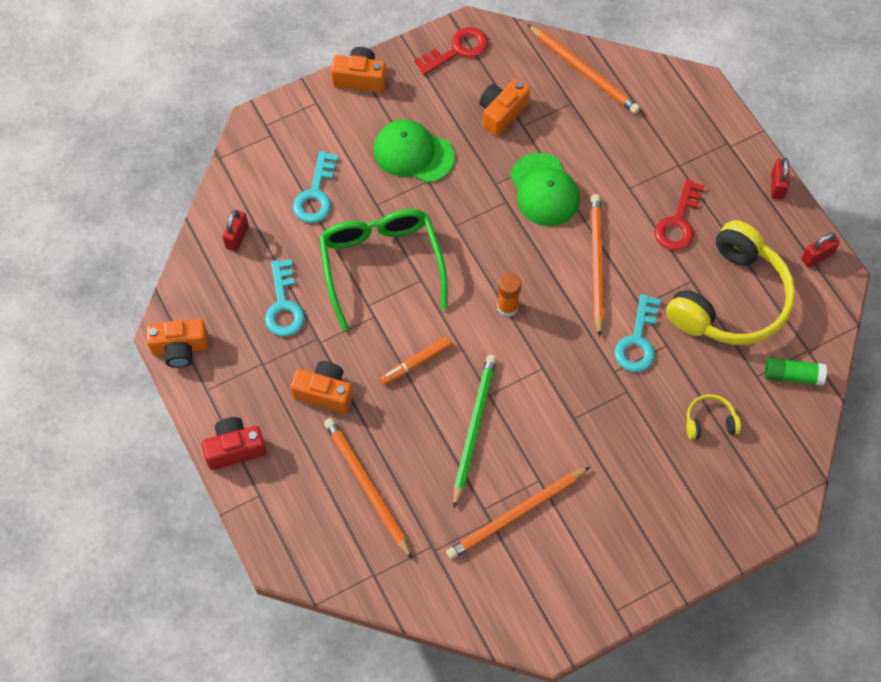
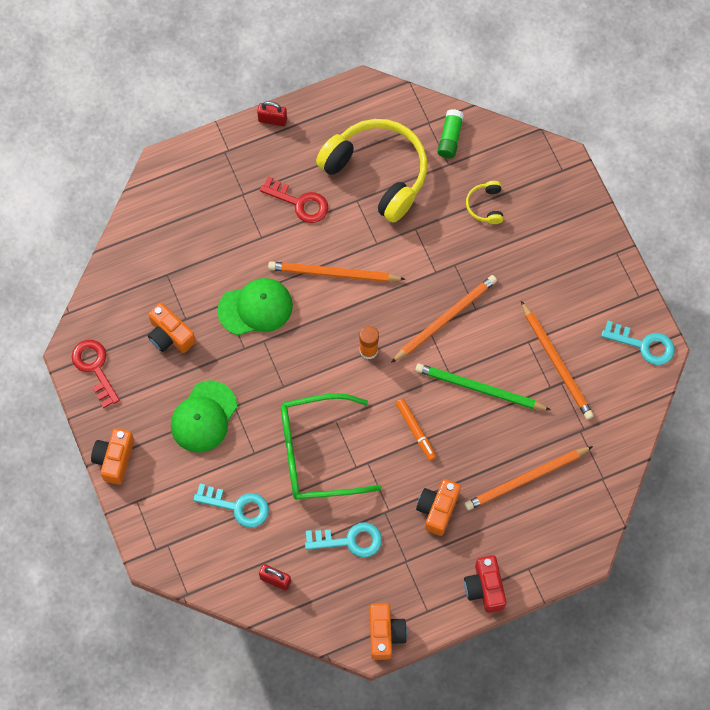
camera: 85 degrees left, 5 degrees up
orange pencil [527,24,640,114] -> orange pencil moved to [391,275,497,363]
turquoise key [614,294,661,372] -> turquoise key moved to [601,321,675,365]
red padlock [801,233,840,268] -> none

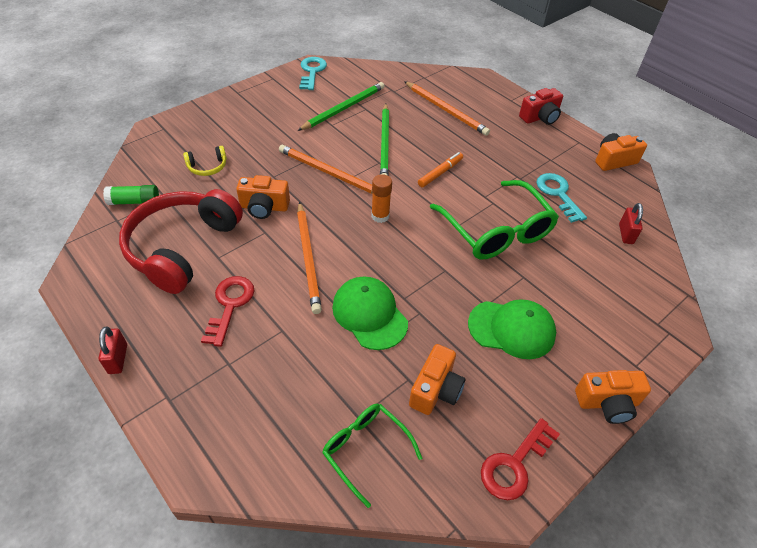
camera: 110 degrees left, 20 degrees down
turquoise key [193,484,269,528] -> none
yellow headphones [316,119,427,223] -> red headphones [119,189,243,294]
orange camera [416,479,461,536] -> orange camera moved to [236,175,290,219]
orange pencil [521,301,594,420] -> green pencil [297,82,385,131]
none -> green glasses [322,404,422,508]

